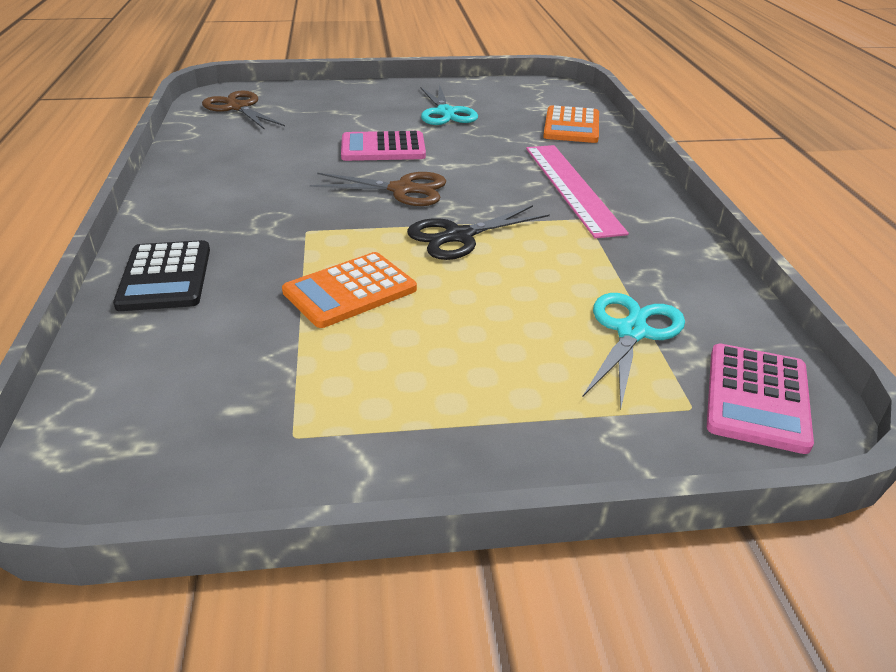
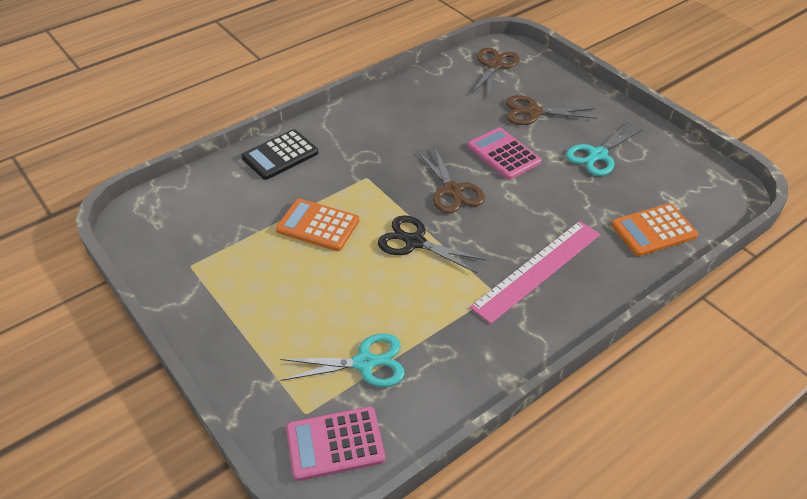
camera: 60 degrees right, 10 degrees up
none -> brown scissors [506,95,597,125]

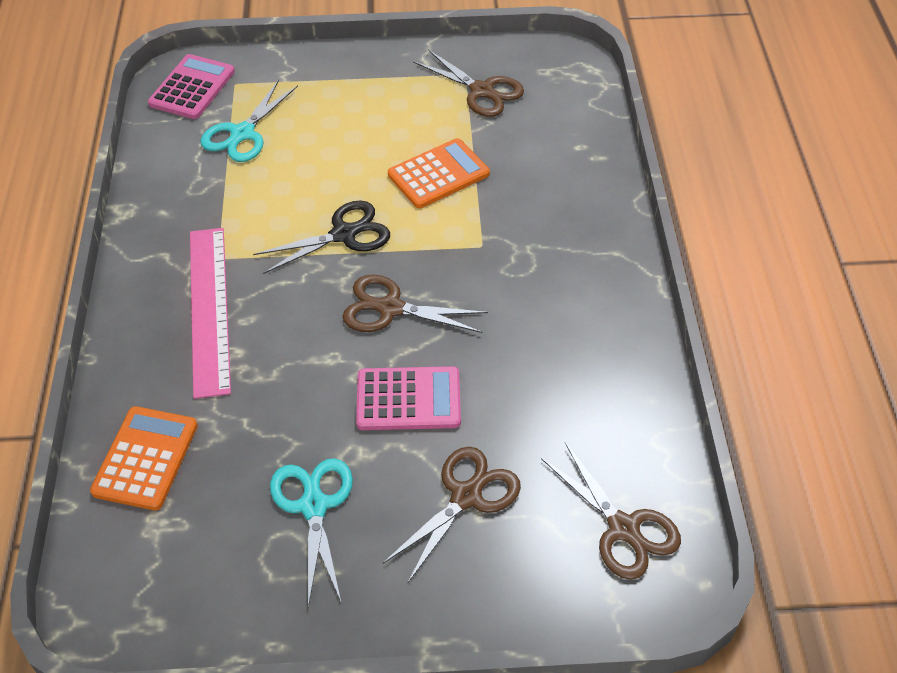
camera: 125 degrees right, 5 degrees up
black calculator [242,129,318,180] -> none
none -> brown scissors [413,49,524,117]

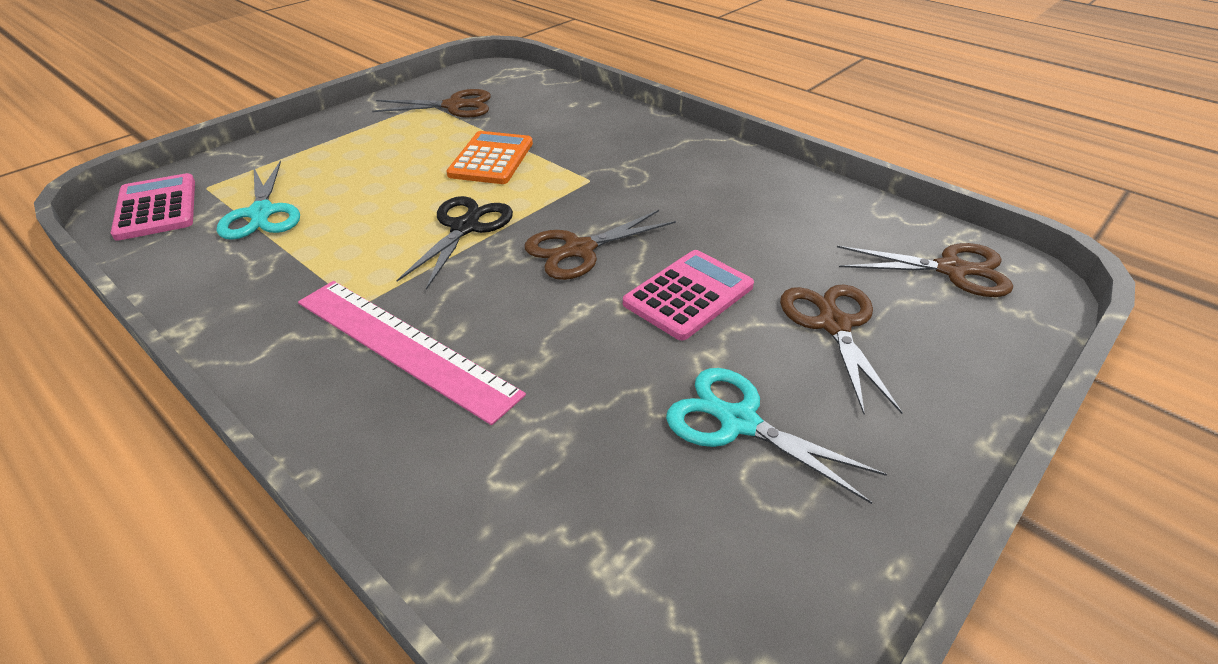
camera: 45 degrees left, 10 degrees down
orange calculator [90,406,198,510] -> none

